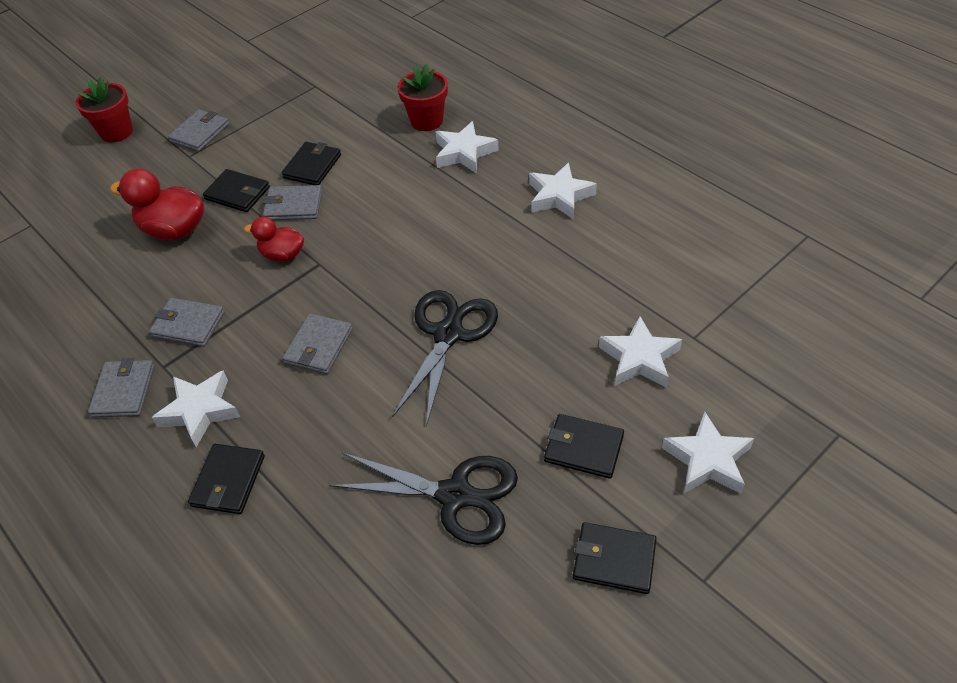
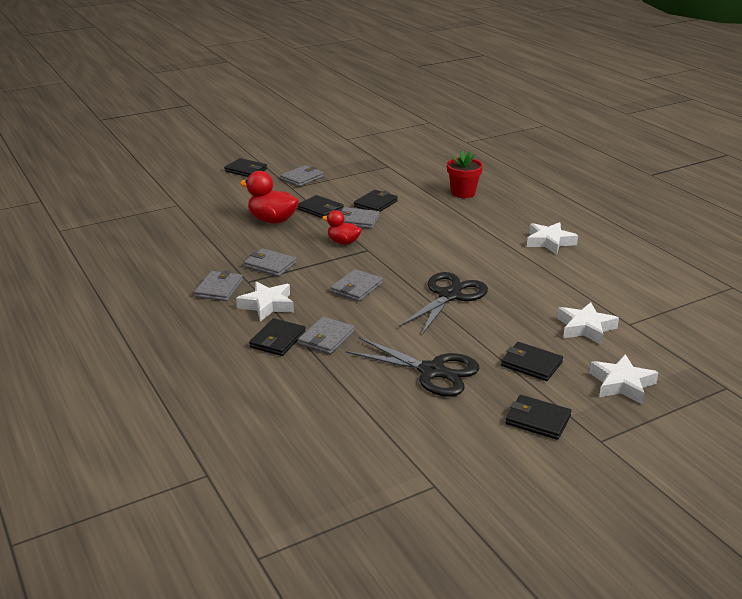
camera: 10 degrees right, 20 degrees down
red flower pot [76,77,133,142] -> black wallet [224,158,267,177]
white star [435,121,499,173] -> none
none -> grey wallet [298,317,354,354]

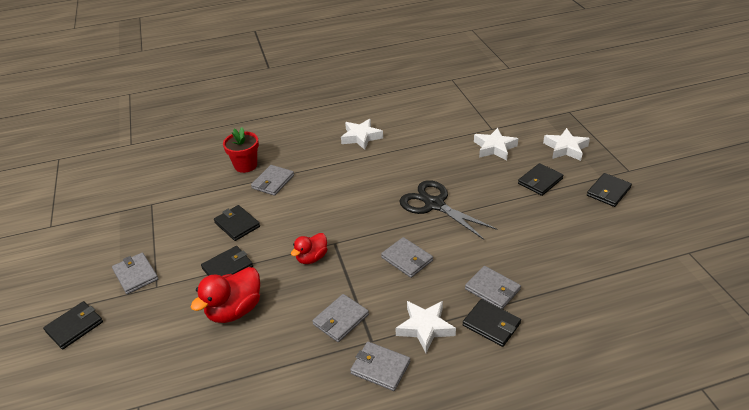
camera: 75 degrees left, 10 degrees up
grey wallet [340,207,380,229] -> grey wallet moved to [251,165,294,196]
black scissors [346,337,479,397] -> none

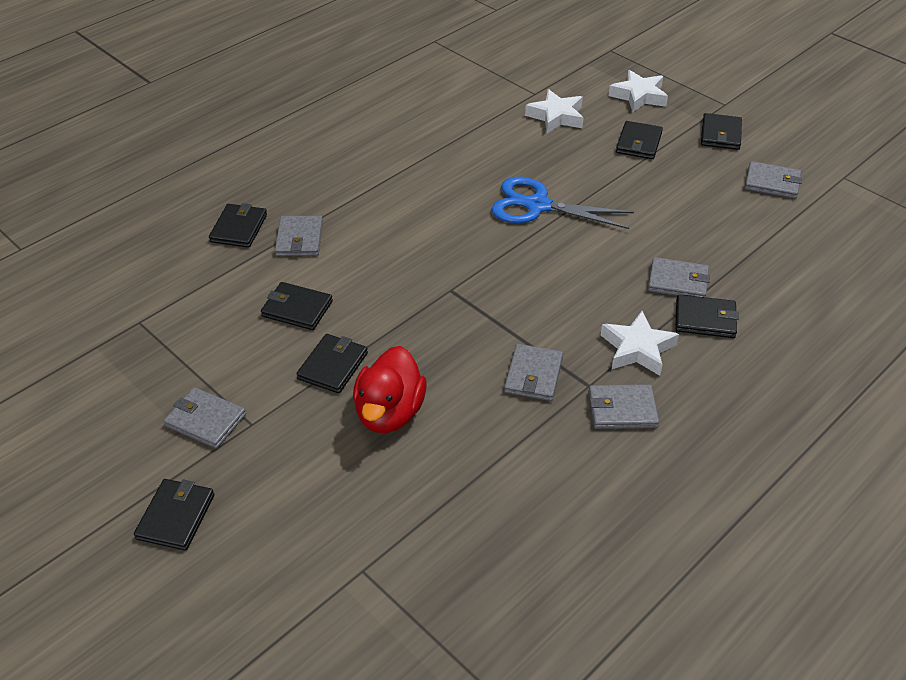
camera: 30 degrees left, 5 degrees up
red flower pot [223,127,259,173] -> black wallet [209,203,267,248]
red duck [291,233,328,264] -> none
white star [341,119,383,150] -> none
grey wallet [381,237,433,278] -> grey wallet moved to [745,161,802,199]
black scissors [400,180,497,240] -> blue scissors [491,177,634,229]

